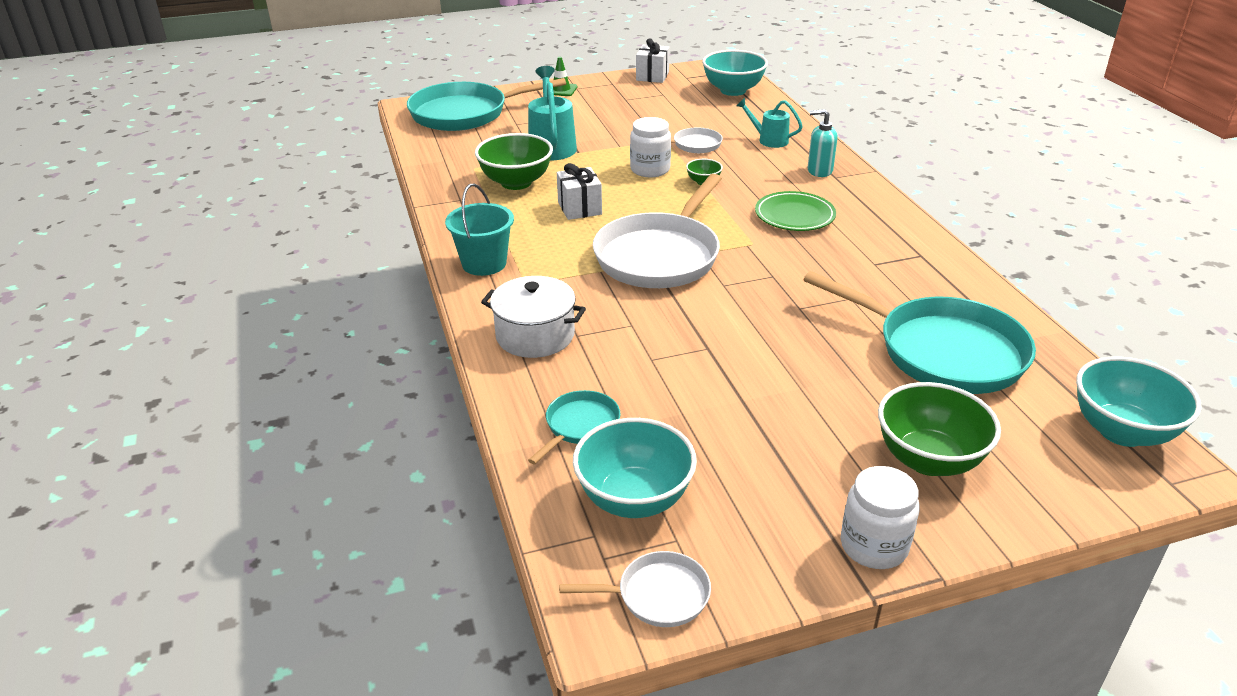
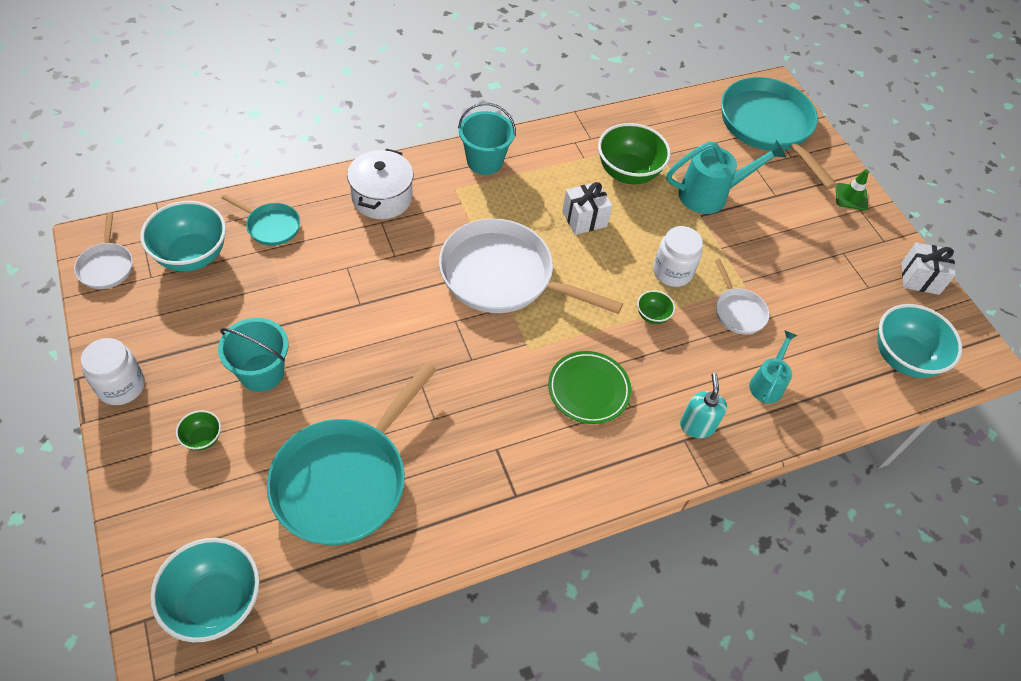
camera: 80 degrees right, 20 degrees up
green bowl [878,382,1001,476] -> green bowl [176,410,221,451], size x0.47
none -> turquoise bucket [218,318,289,392]

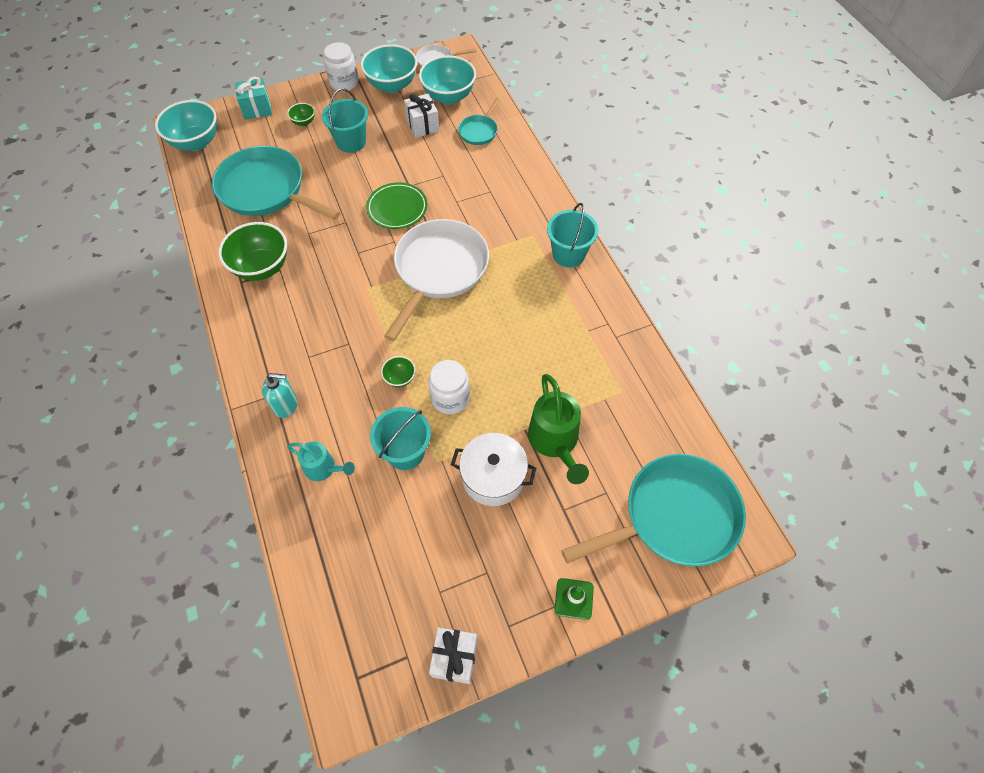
camera: 95 degrees right, 5 degrees up
white pot [347,149,414,219] -> white pot moved to [451,433,537,506]
green plate [548,351,631,424] -> green plate moved to [366,182,427,229]
white gift [562,182,612,235] -> white gift moved to [404,94,439,138]
green bowl [598,123,671,184] -> green bowl moved to [218,222,287,281]
turquoise watering can [666,140,786,214] -> green watering can [528,374,589,484]
white pan [715,259,770,334] -> turquoise bucket [370,407,431,470]
turquoise bowl [877,304,963,378] -> turquoise bowl moved to [361,44,417,93]
none -> turquoise gift [235,77,272,120]

